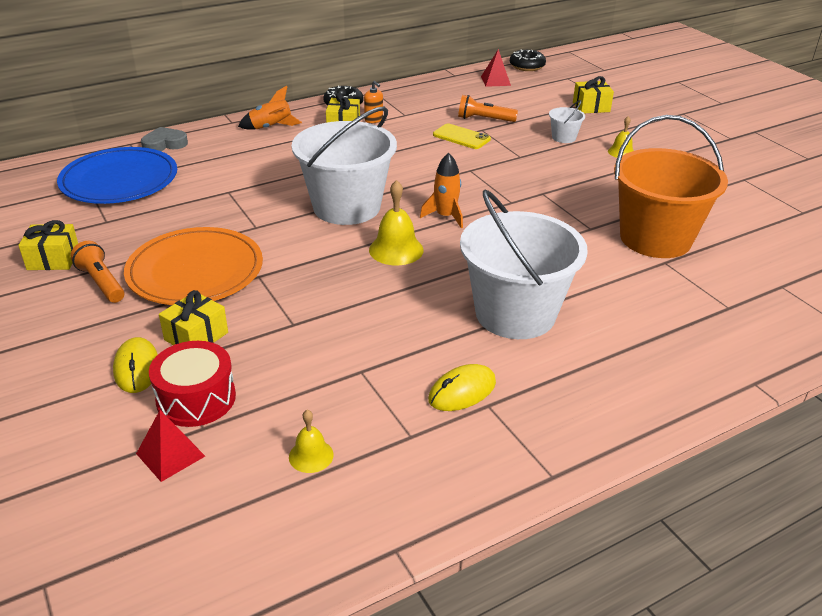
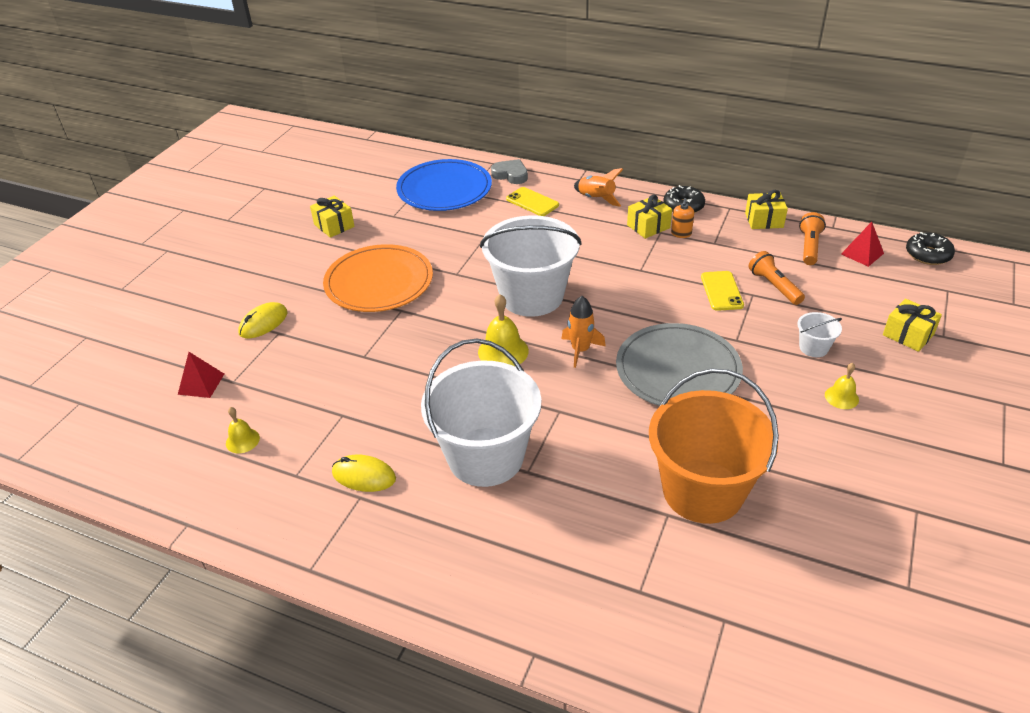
camera: 55 degrees right, 5 degrees up
orange flashlight [70,241,125,303] -> orange flashlight moved to [799,212,826,265]
red drum [149,341,236,427] -> none
yellow gift [159,290,228,345] -> yellow gift moved to [745,190,788,229]
none -> yellow phone [506,187,559,216]
none -> grey plate [616,323,743,406]

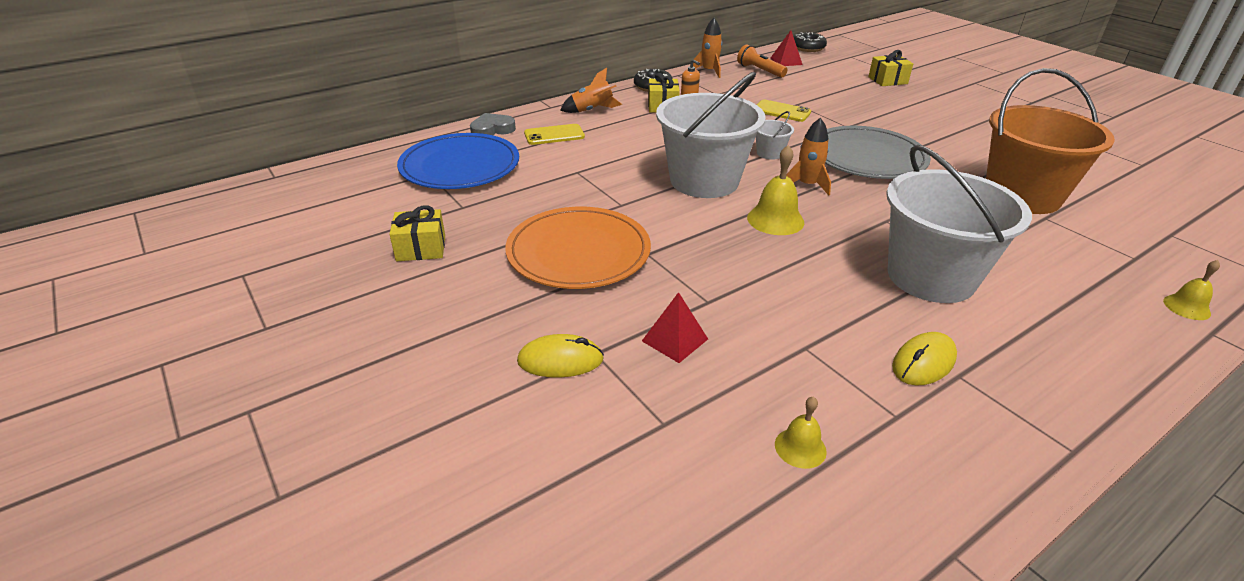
camera: 60 degrees left, 5 degrees down
red pyramid [178,352,224,398] -> red pyramid moved to [642,292,708,363]
yellow mouse [238,302,288,338] -> yellow mouse turned 75 degrees counterclockwise [517,334,604,378]
yellow gift [745,190,788,229] -> orange rocket [693,18,722,78]
orange flashlight [749,251,805,305] -> none
white bucket [797,312,842,357] -> white bucket moved to [756,111,794,160]
yellow bell [825,363,859,409] -> yellow bell moved to [1163,260,1220,320]

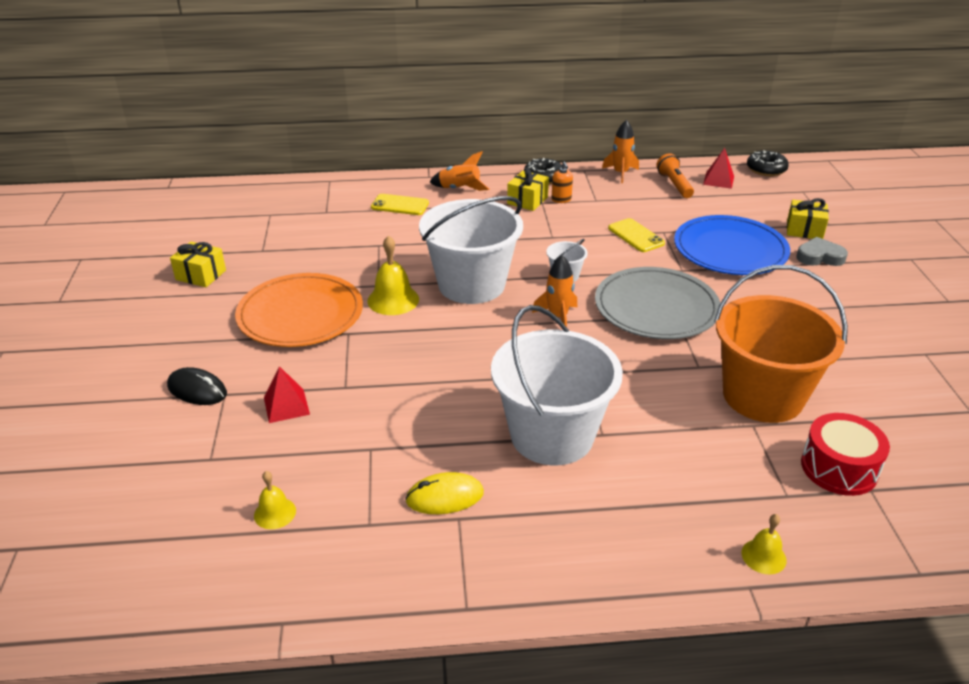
camera: 30 degrees right, 0 degrees up
blue plate [397,133,519,189] -> blue plate moved to [674,215,790,275]
grey heart [470,113,516,135] -> grey heart moved to [796,237,848,266]
yellow mouse [517,334,604,378] -> black mouse [167,367,227,405]
yellow bell [747,145,804,235] -> yellow bell moved to [367,235,419,315]
none -> red drum [801,413,890,496]

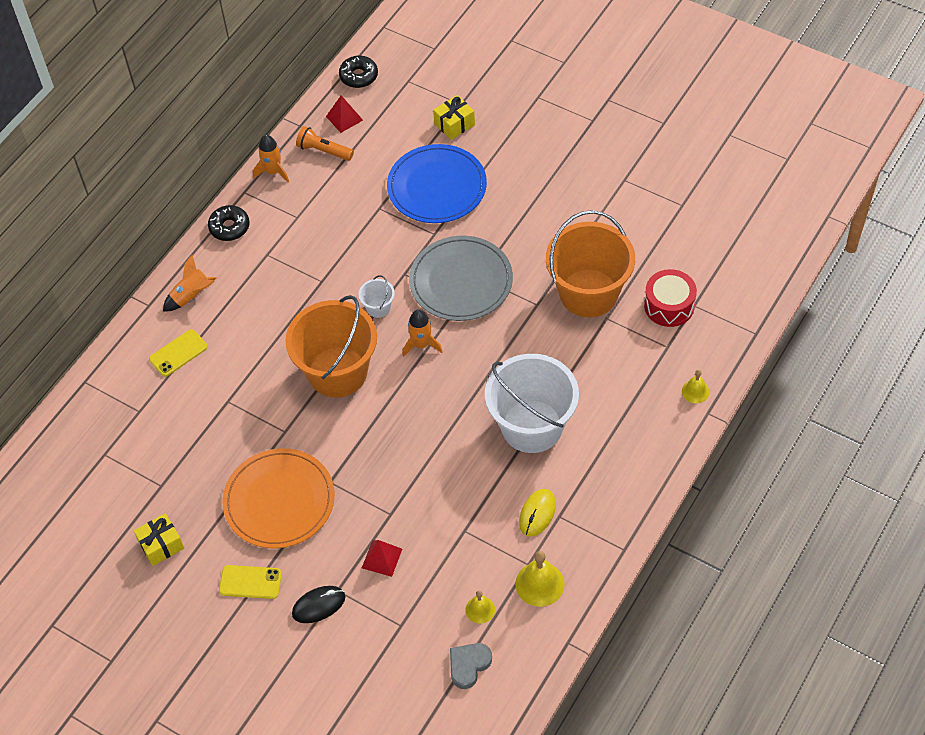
camera: 50 degrees left, 20 degrees up
yellow bell [367,235,419,315] -> yellow bell moved to [515,551,565,607]
white bucket [419,196,523,304] -> orange bucket [285,295,377,398]
yellow gift [507,167,549,211] -> none
orange soap dispenser [551,161,573,203] -> none
yellow phone [608,218,665,252] -> yellow phone moved to [219,565,282,599]
grey heart [796,237,848,266] -> grey heart moved to [450,643,492,689]

